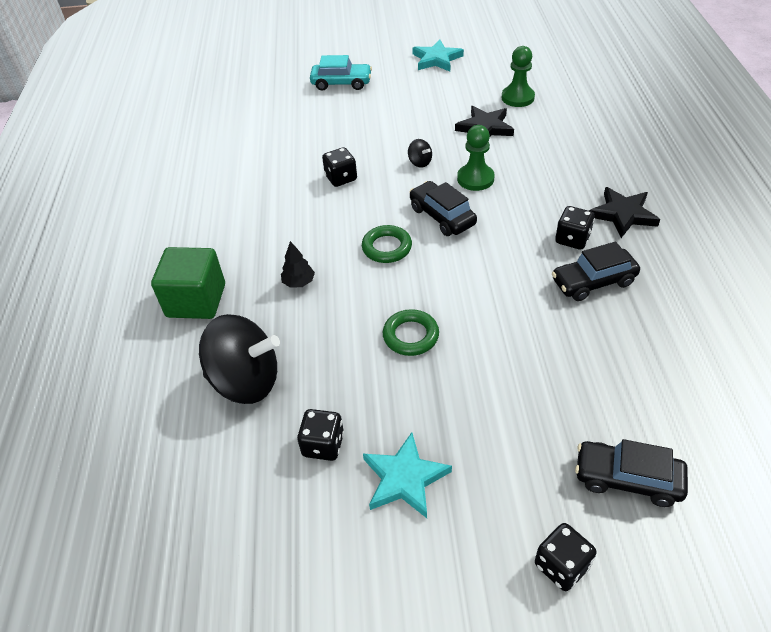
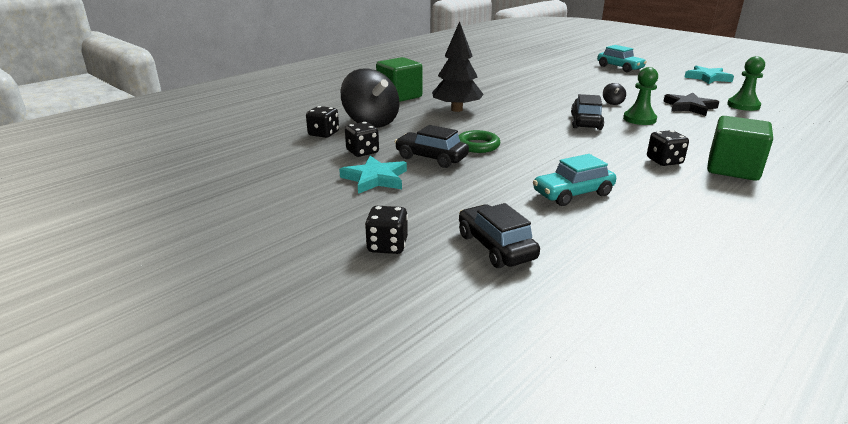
camera: 45 degrees right, 20 degrees down
black tree [281,241,315,288] -> black tree [432,21,484,112], size x2.08
black dice [322,147,357,187] -> black dice moved to [306,106,339,138]
green ring [362,225,412,263] -> none
black car [552,242,640,301] -> black car moved to [395,125,469,168]
black star [589,187,660,238] -> green cube [707,116,773,181]
none -> turquoise car [533,154,616,206]

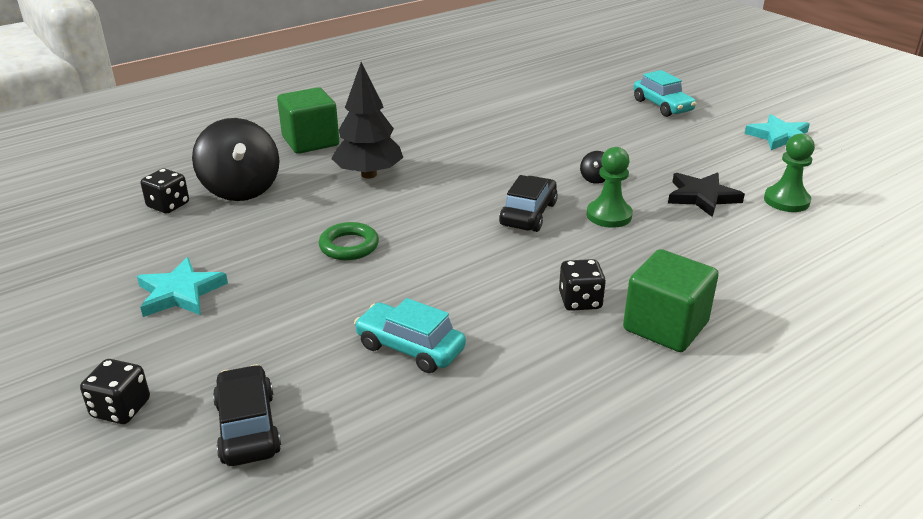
camera: 10 degrees right, 5 degrees up
black dice [345,122,379,157] -> none
black car [395,125,469,168] -> none
turquoise car [533,154,616,206] -> turquoise car turned 45 degrees clockwise [354,298,466,373]

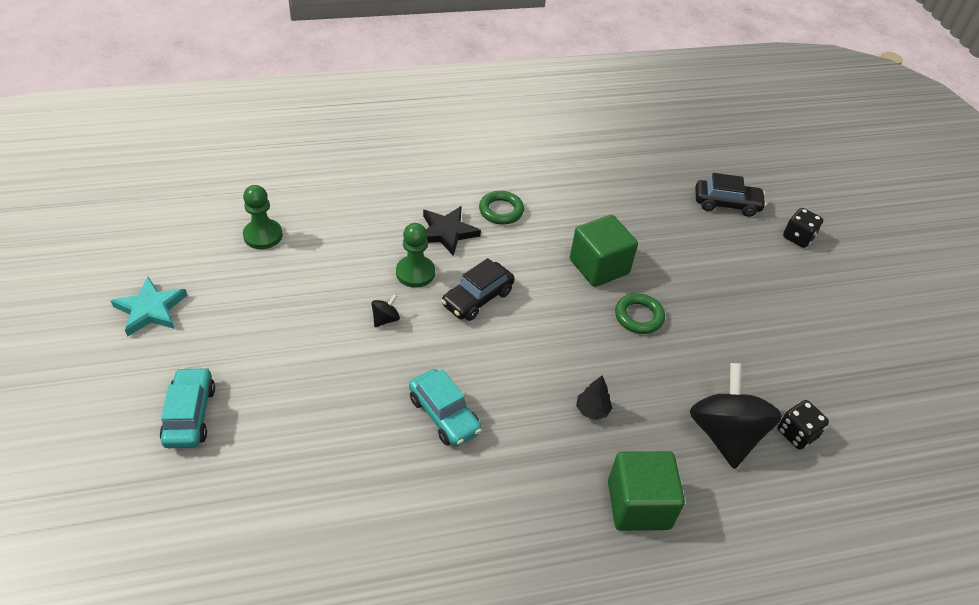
camera: 160 degrees left, 15 degrees up
turquoise star [137,257,228,317] -> none
black car [213,364,281,466] -> black car turned 90 degrees counterclockwise [695,173,766,217]
black tree [331,62,403,178] -> black tree [576,375,612,420], size x0.48
turquoise car [354,298,466,373] -> turquoise car moved to [409,369,482,447]
black dice [559,259,606,311] -> green ring [479,191,524,225]
green cube [623,249,719,352] -> green cube moved to [570,215,638,287]
black star [668,172,745,217] -> black star moved to [423,206,481,256]

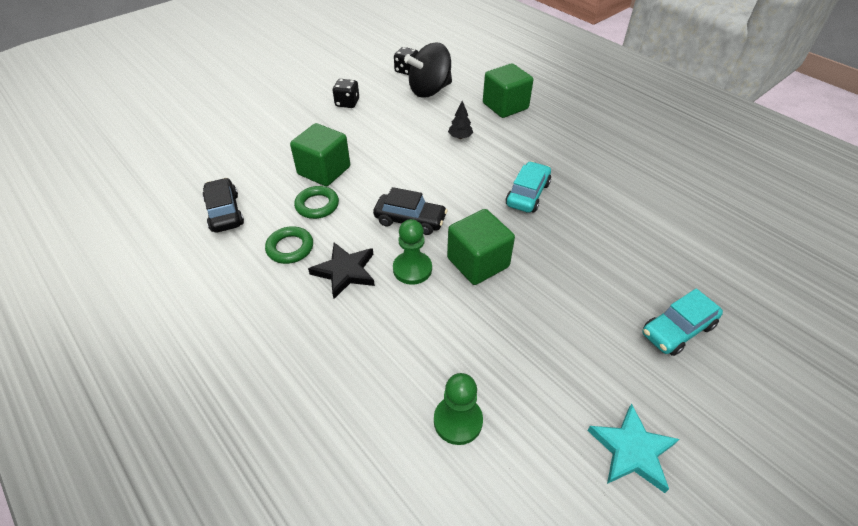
camera: 115 degrees left, 0 degrees up
black spinning top [371,294,400,327] -> green cube [447,209,515,285]
green ring [615,293,665,334] -> green ring moved to [294,186,339,219]
black car [695,173,766,217] -> black car moved to [203,178,244,233]
black dice [783,208,823,248] -> black dice moved to [333,79,359,108]

